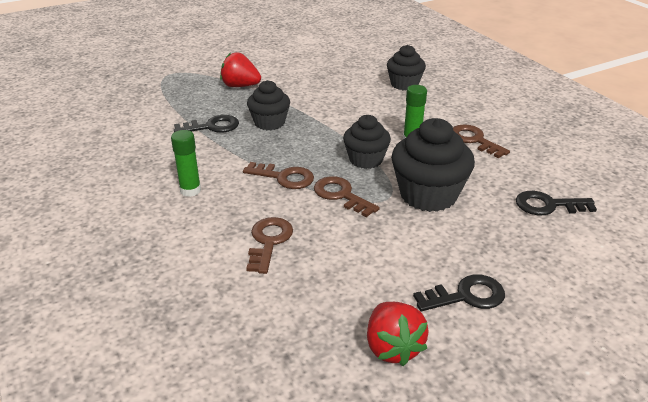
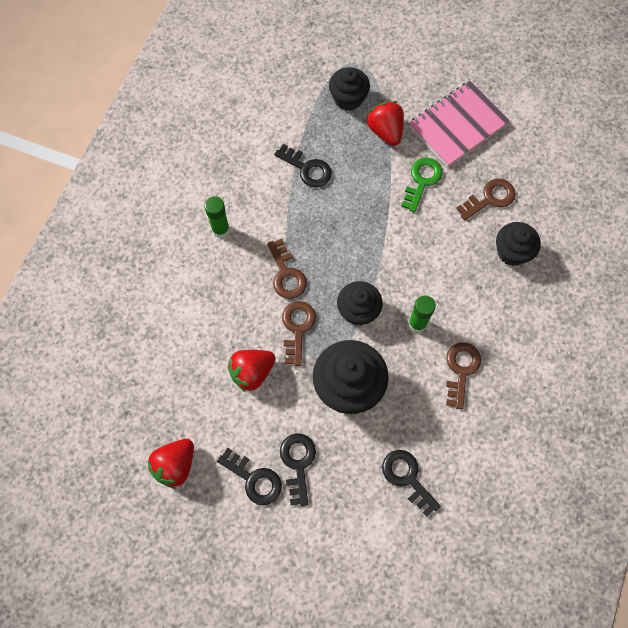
camera: 50 degrees right, 35 degrees up
brown key [246,217,293,274] -> brown key moved to [456,179,516,220]
black cupcake [247,80,290,130] -> black cupcake moved to [329,67,370,111]
none -> red strawberry [228,350,276,392]
none -> black key [280,433,316,506]
none -> green key [401,158,443,212]
none -> pink notebook [409,81,510,167]

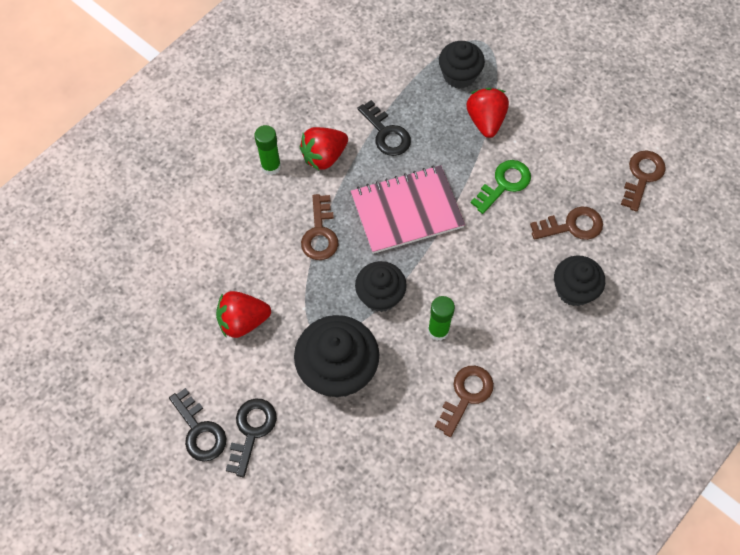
camera: 20 degrees right, 5 degrees down
red strawberry [147,439,194,489] -> red strawberry moved to [300,127,348,170]
brown key [282,301,316,366] -> brown key moved to [621,151,666,211]
black key [382,450,441,517] -> none
pink notebook [409,81,510,167] -> pink notebook moved to [351,165,465,254]

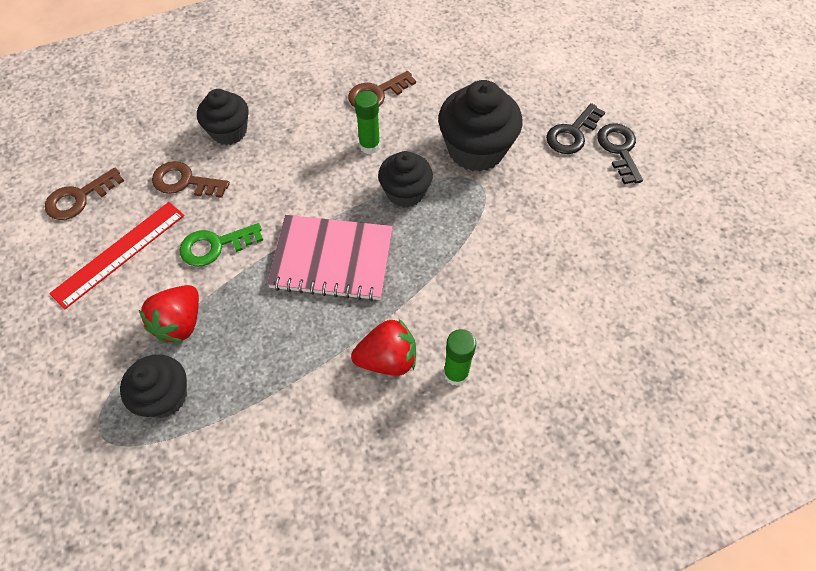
camera: 155 degrees left, 5 degrees down
red strawberry [216,291,271,338] -> none
brown key [301,194,339,260] -> none
black key [358,100,411,156] -> none
none -> red ruler [49,202,185,309]

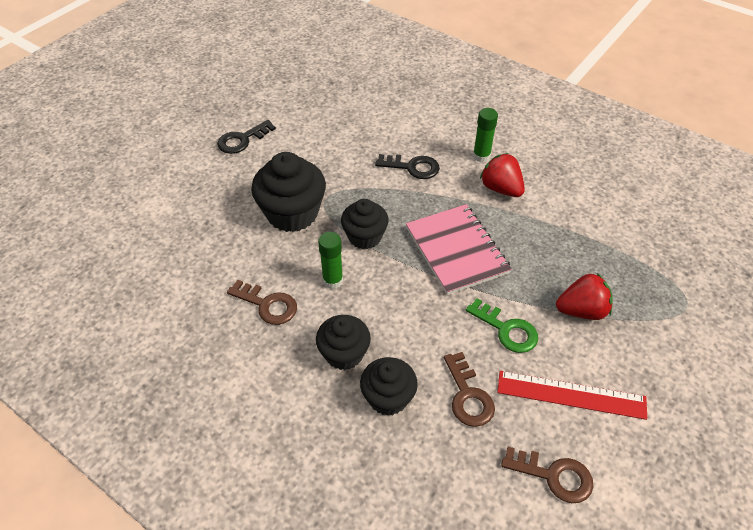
camera: 120 degrees left, 10 degrees down
black cupcake [120,354,187,418] -> black cupcake moved to [316,315,371,370]
black key [546,103,605,154] -> black key moved to [375,154,440,179]

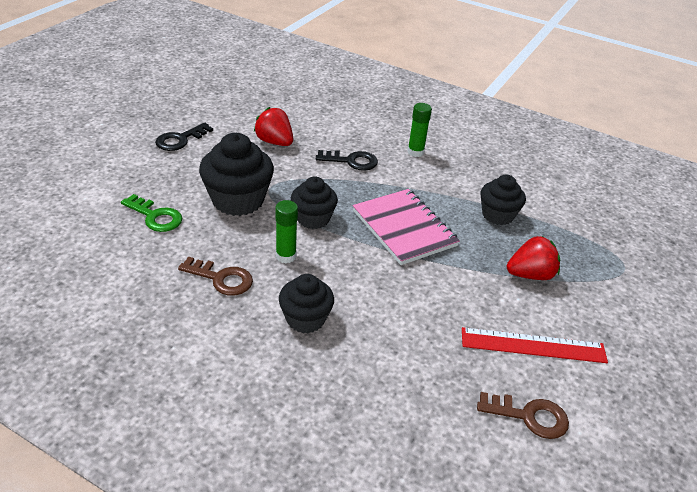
camera: 10 degrees left, 10 degrees down
black cupcake [360,357,418,416] -> black cupcake moved to [480,174,526,225]
brown key [444,352,495,427] -> none
green key [466,298,538,353] -> green key moved to [121,194,182,232]
red strawberry [480,153,525,197] -> red strawberry moved to [254,107,293,146]

